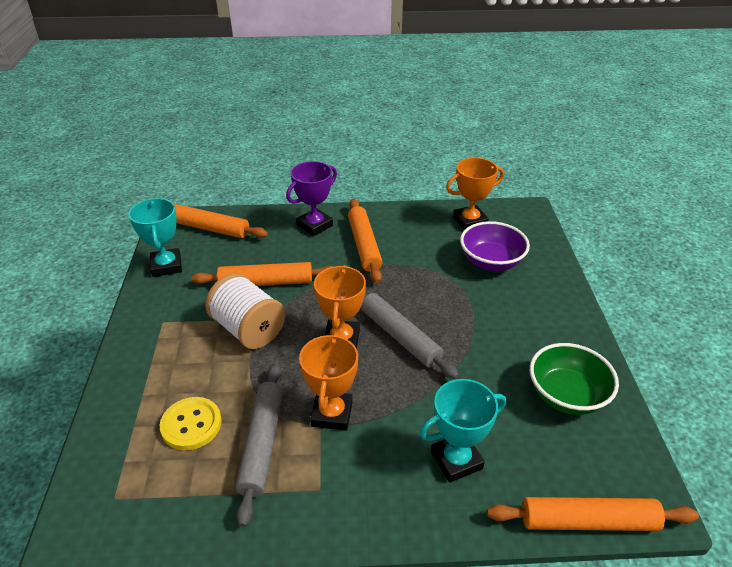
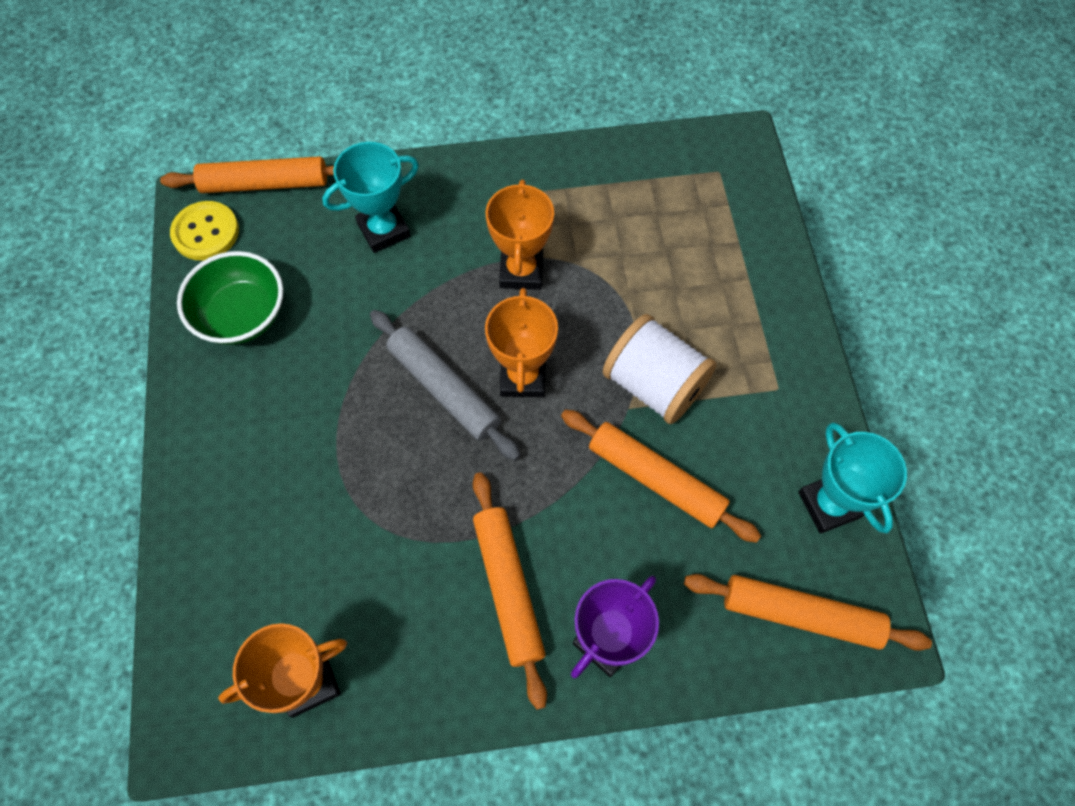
camera: 175 degrees right, 25 degrees up
yellow button [160,397,222,450] -> yellow button moved to [170,201,239,261]
orange rolling pin [191,262,333,286] -> orange rolling pin turned 45 degrees clockwise [561,409,761,543]
grey rolling pin [235,363,283,527] -> none
purple bowl [460,221,530,271] -> none

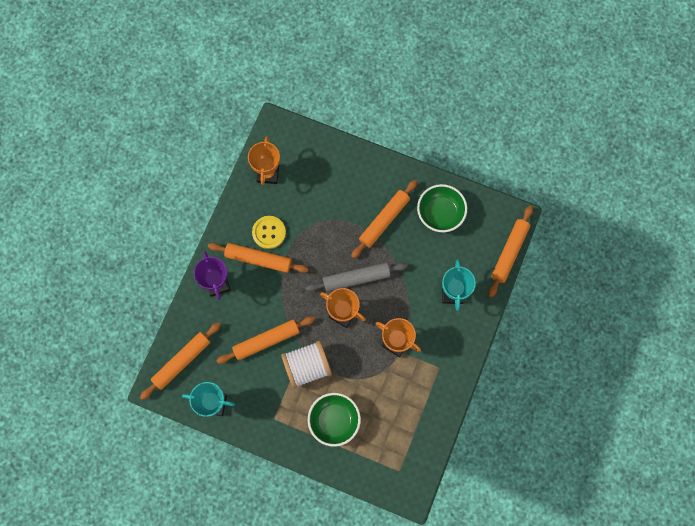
camera: 120 degrees right, 10 degrees up
yellow button [170,201,239,261] -> yellow button moved to [252,216,286,249]
none -> green bowl [308,393,361,447]
none -> orange rolling pin [351,180,417,259]

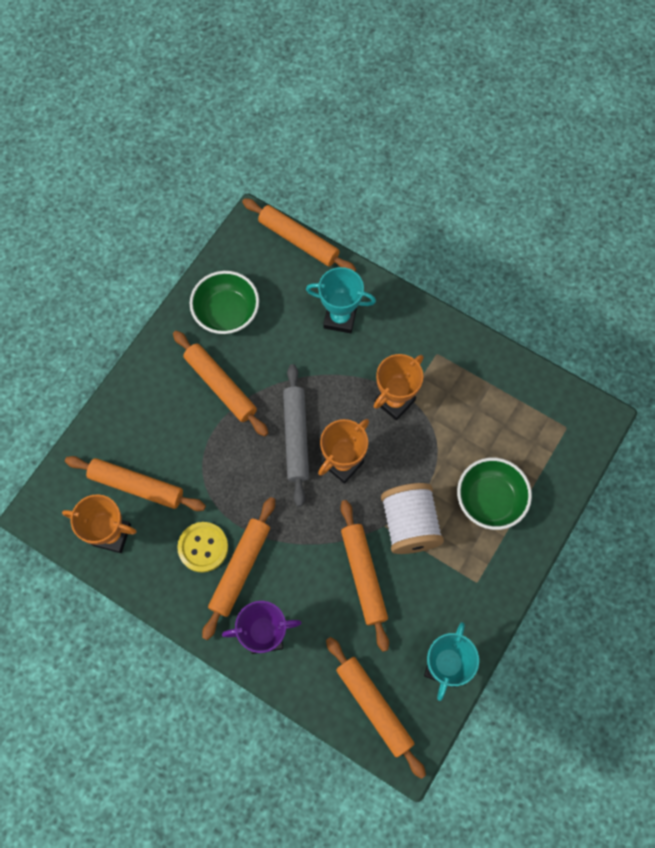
camera: 80 degrees left, 5 degrees down
none -> orange rolling pin [65,456,206,511]

